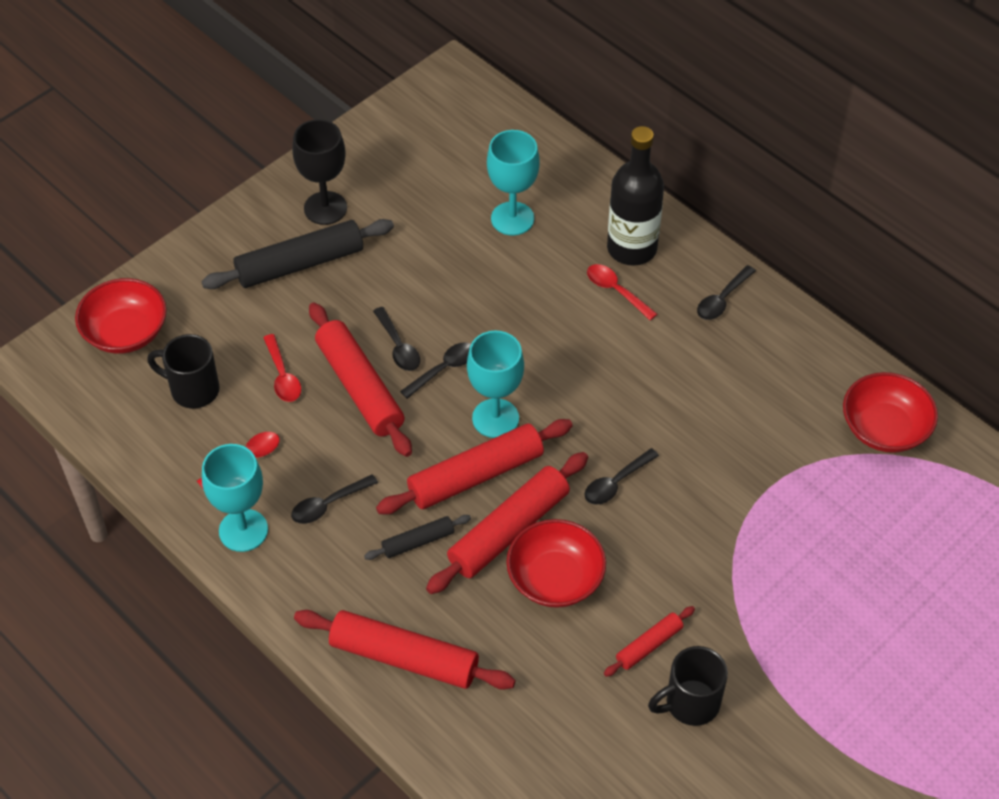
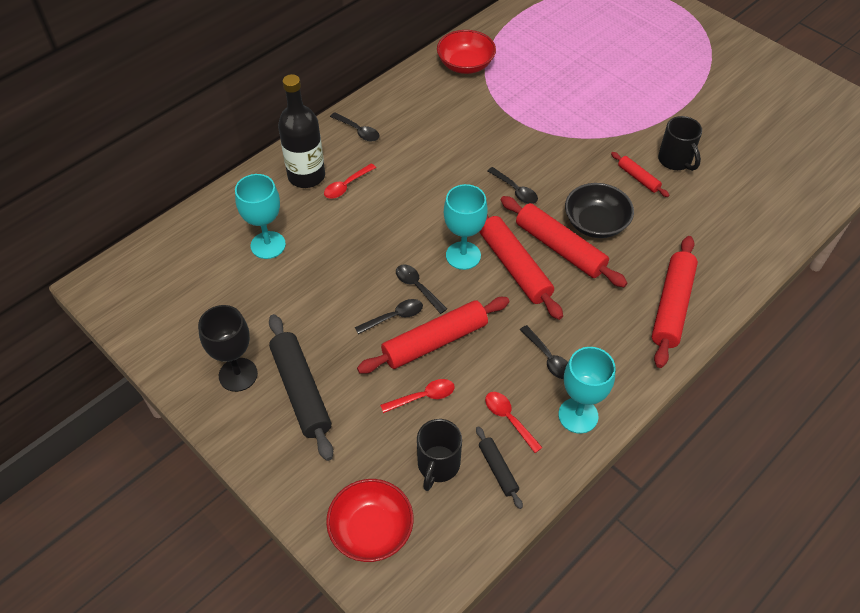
camera: 90 degrees left, 0 degrees up
black rolling pin [364,515,471,560] -> black rolling pin moved to [476,426,523,509]
red bowl [506,519,606,608] -> black bowl [565,183,634,238]

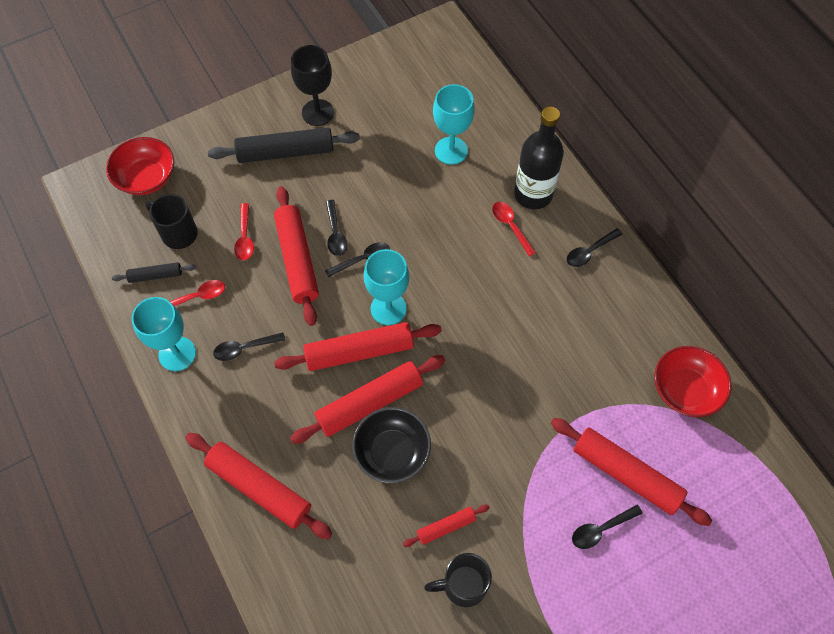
camera: 105 degrees right, 10 degrees up
black spoon [488,167,538,204] -> black spoon moved to [572,505,643,549]
none -> red rolling pin [551,418,712,526]

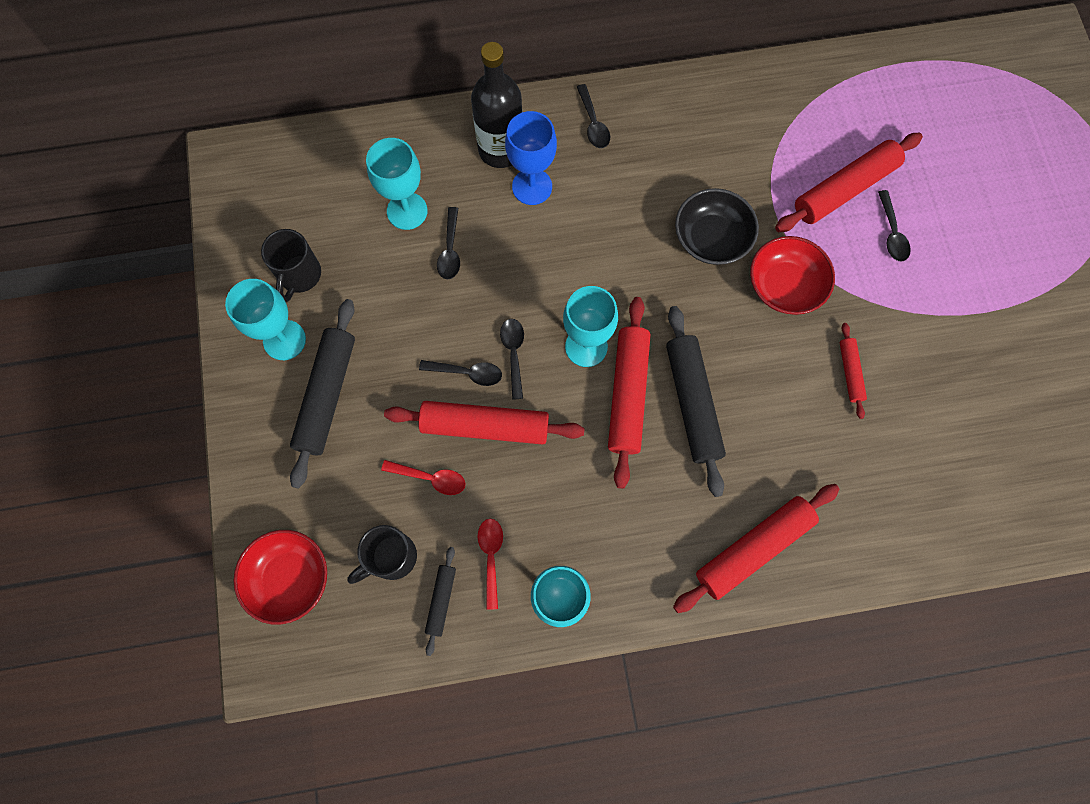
camera: 70 degrees left, 10 degrees up
black spoon [213,332,285,361] -> black spoon moved to [437,207,460,279]
red rolling pin [290,355,445,444] -> black rolling pin [666,306,726,497]
black goblet [291,45,334,126] -> turquoise goblet [225,279,306,360]
black bowl [352,407,431,483] -> black bowl moved to [675,188,759,265]
black mug [424,553,492,607] -> black mug moved to [261,229,321,302]
red spoon [492,202,536,256] -> blue goblet [505,111,557,205]
red bowl [654,346,731,417] -> red bowl moved to [750,236,835,315]

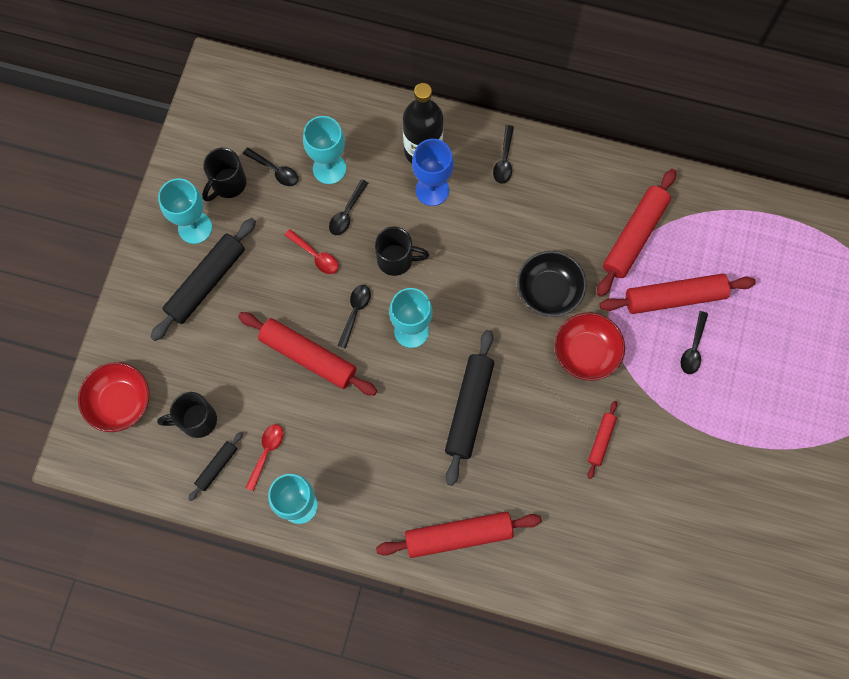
camera: 25 degrees right, 0 degrees up
red spoon [381,460,465,495] -> red spoon moved to [285,229,338,274]
black spoon [419,360,502,386] -> black spoon moved to [243,148,299,186]
red rolling pin [608,297,651,489] -> red rolling pin moved to [597,169,676,297]
none -> black mug [375,227,429,276]

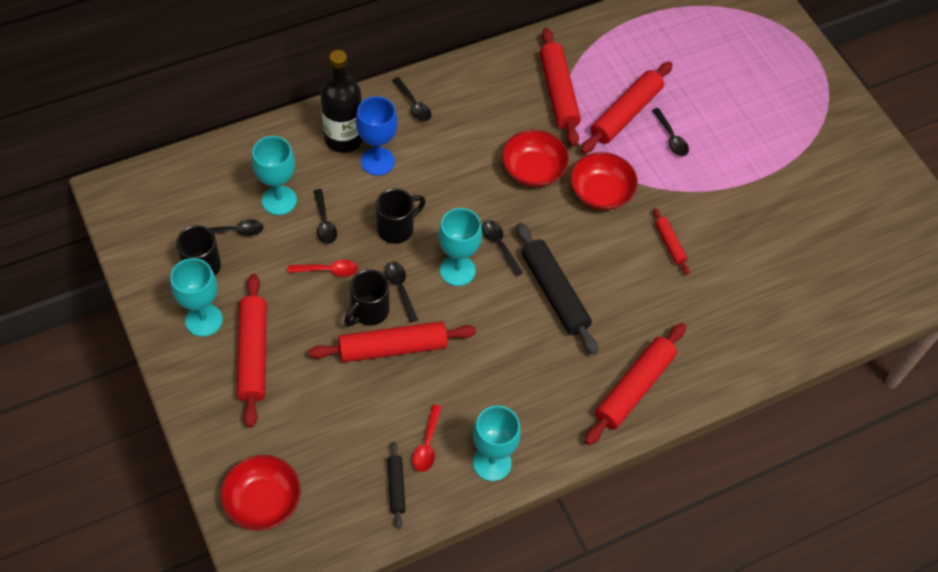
camera: 45 degrees left, 15 degrees down
black rolling pin [150,218,256,341] -> red rolling pin [237,274,267,428]
black mug [157,392,217,438] -> black mug moved to [344,269,389,326]
red spoon [245,424,284,491] -> red spoon turned 150 degrees counterclockwise [412,405,441,472]
black bowl [517,251,587,317] -> red bowl [502,130,569,187]
none -> black spoon [482,220,523,276]

